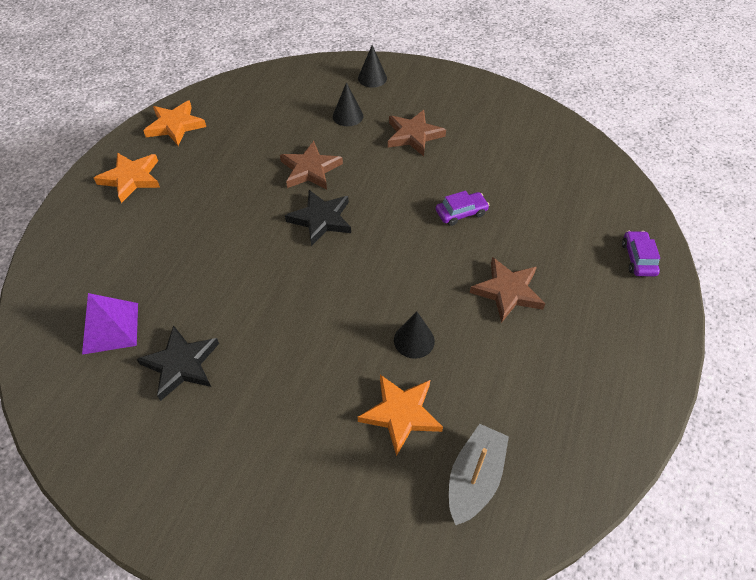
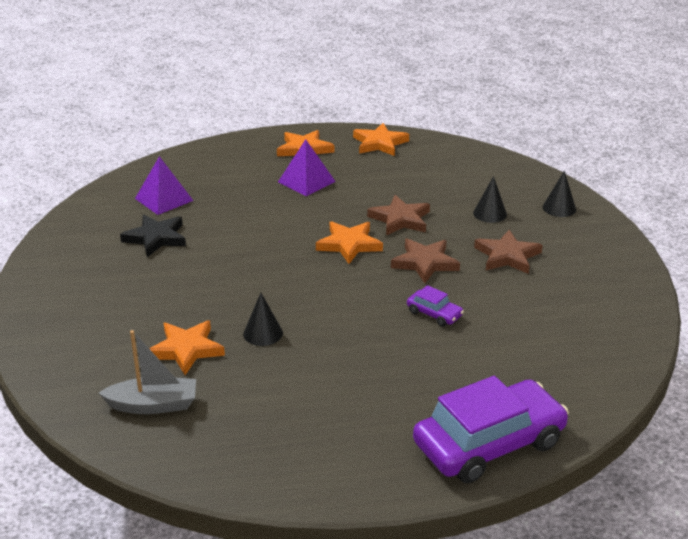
camera: 60 degrees right, 20 degrees down
black star [285,190,351,246] -> orange star [316,221,383,264]
brown star [470,257,546,323] -> brown star moved to [391,238,460,283]
purple car [622,231,660,276] -> purple car [413,376,569,483], size x2.32
none -> purple pyramid [278,139,336,196]

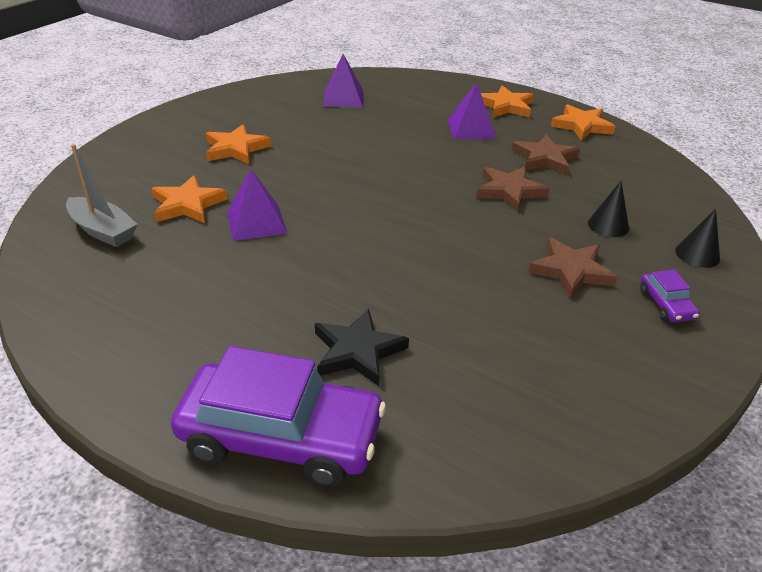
camera: 40 degrees right, 5 degrees up
black star [120,214,186,257] -> black star moved to [315,309,409,386]
black cone [243,293,283,346] -> purple pyramid [227,169,287,241]
orange star [316,221,383,264] -> orange star moved to [206,124,271,164]
brown star [391,238,460,283] -> brown star moved to [512,134,580,175]
purple car [407,285,464,327] -> purple car moved to [640,270,700,322]

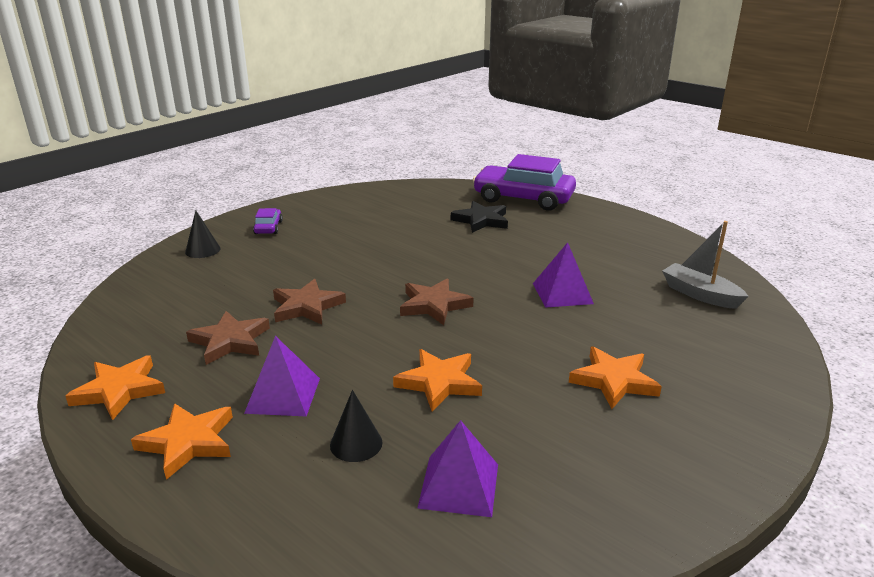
camera: 170 degrees left, 10 degrees down
orange star [152,175,228,223] -> orange star moved to [393,349,482,412]
brown star [528,238,617,298] -> brown star moved to [400,279,473,325]
black cone [588,181,629,237] -> black cone moved to [330,390,383,462]

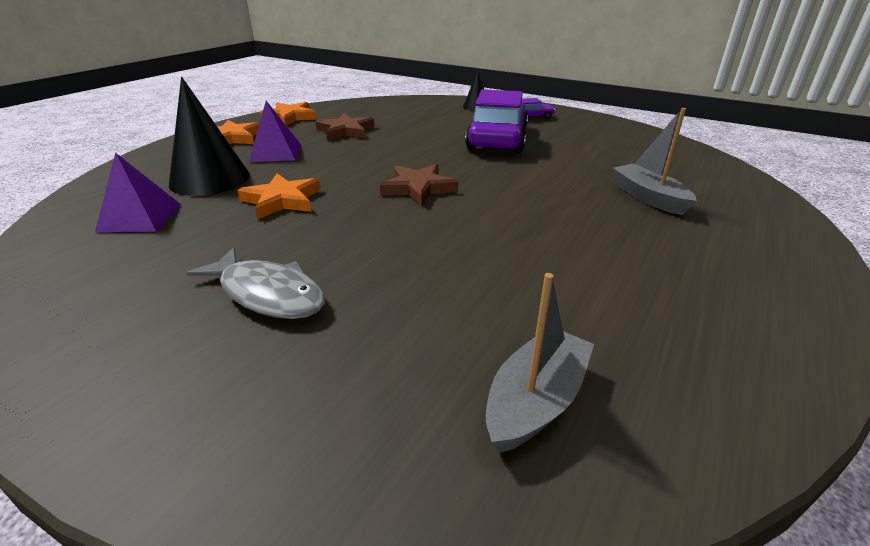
camera: 80 degrees right, 5 degrees up
brown star [273,279,346,325] -> none
black cone [330,390,383,462] -> black cone [169,77,250,196], size x1.96
black star [451,201,508,233] -> grey boat [613,108,697,215]
purple car [473,154,576,211] -> purple car moved to [465,89,528,153]
purple pyramid [533,242,594,308] -> none
orange star [569,347,662,409] -> grey fish [186,247,325,319]

